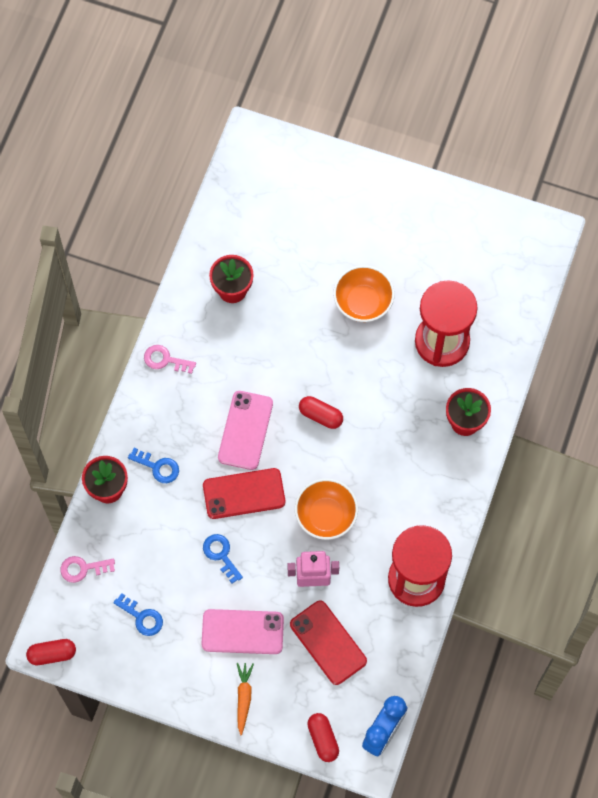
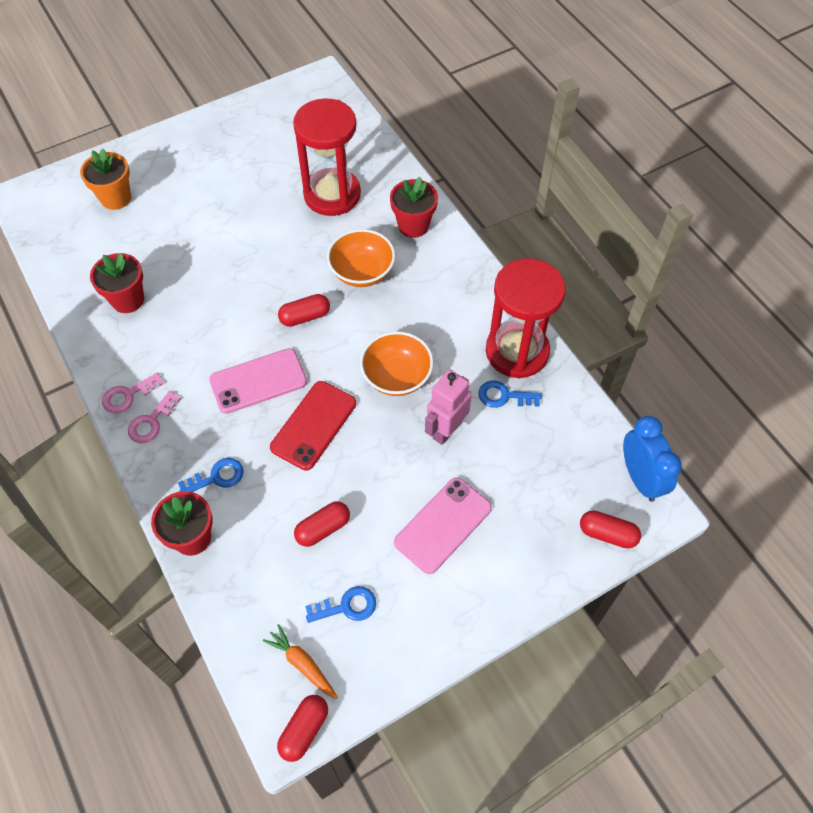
camera: 50 degrees left, 10 degrees down
pink key [60,556,115,583] -> pink key moved to [128,391,181,443]
blue key [203,534,243,584] -> blue key moved to [478,380,541,408]
pink phone [218,391,273,470] -> pink phone turned 75 degrees counterclockwise [209,348,307,414]
orange carrot [237,663,254,735] -> orange carrot moved to [263,624,338,699]
red phone [290,601,367,685] -> none
orange bowl [333,265,395,322] -> orange bowl moved to [327,229,395,287]
none -> orange flower pot [80,148,131,210]
none -> red capsule [294,501,350,547]

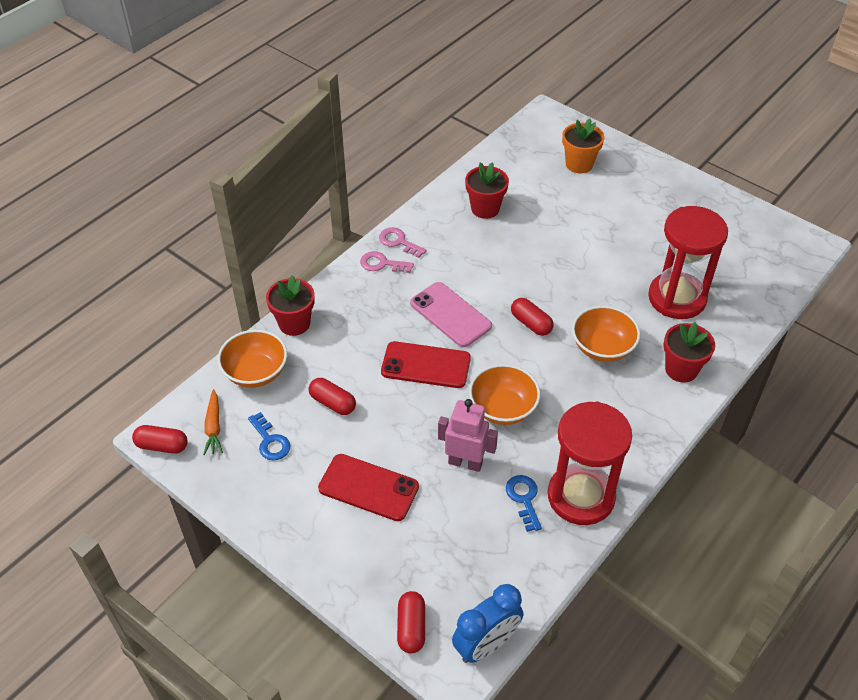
camera: 70 degrees right, 10 degrees down
blue key [178,458,244,492] -> none
orange carrot [263,624,338,699] -> orange carrot turned 150 degrees clockwise [203,389,223,455]
pink phone [394,477,492,574] -> red phone [318,454,419,521]
none -> orange bowl [218,330,287,388]

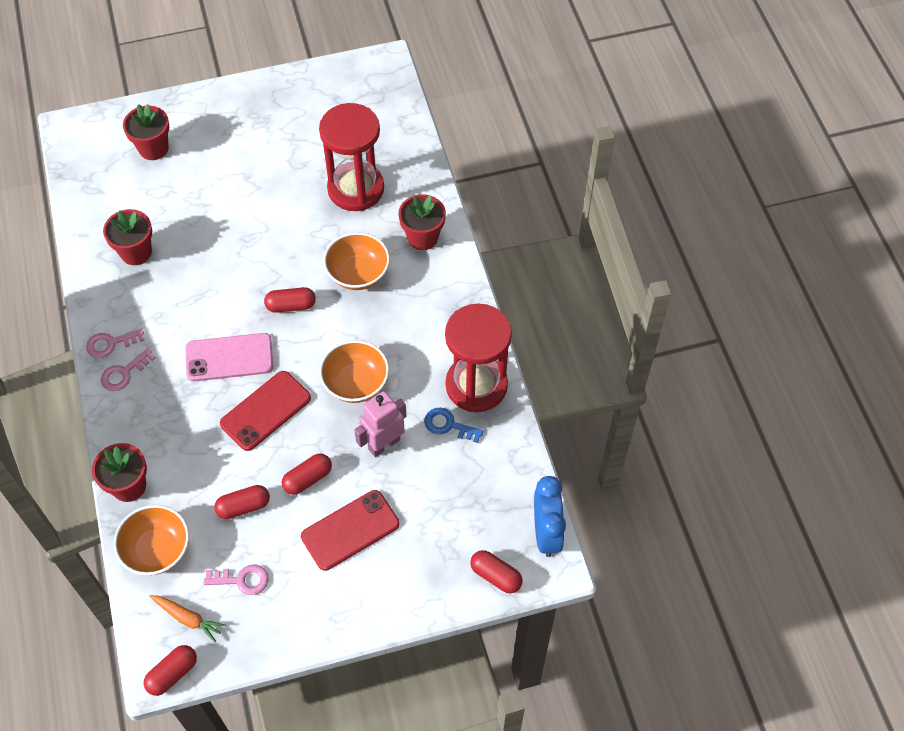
camera: 55 degrees left, 10 degrees up
blue key [248,412,291,460] -> pink key [204,564,269,595]
orange flower pot [562,119,604,173] -> red flower pot [123,104,169,160]
none -> red capsule [282,453,332,495]

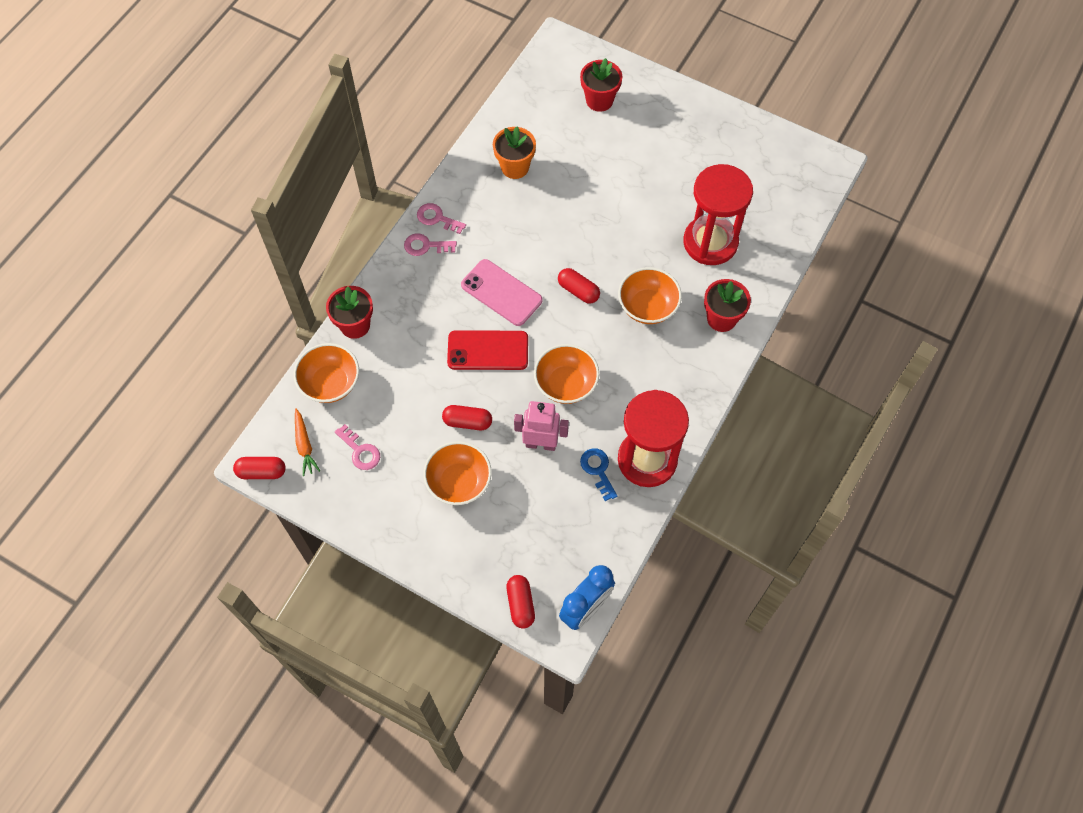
camera: 45 degrees right, 5 degrees up
red flower pot [103,209,152,265] -> orange flower pot [493,127,536,179]
red capsule [214,485,270,519] -> none
red phone [301,490,399,571] -> orange bowl [423,441,492,505]

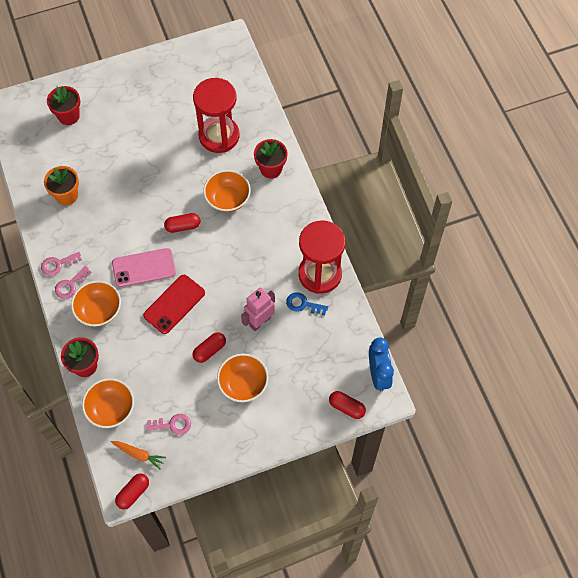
camera: 50 degrees left, 0 degrees up
orange bowl [534,344,599,404] -> orange bowl moved to [71,281,121,327]

